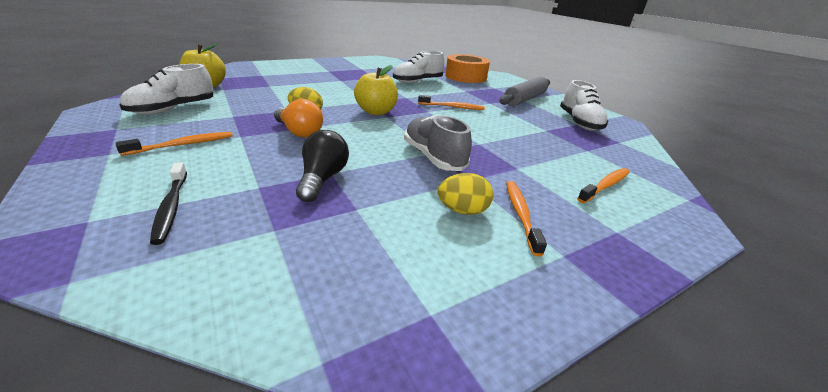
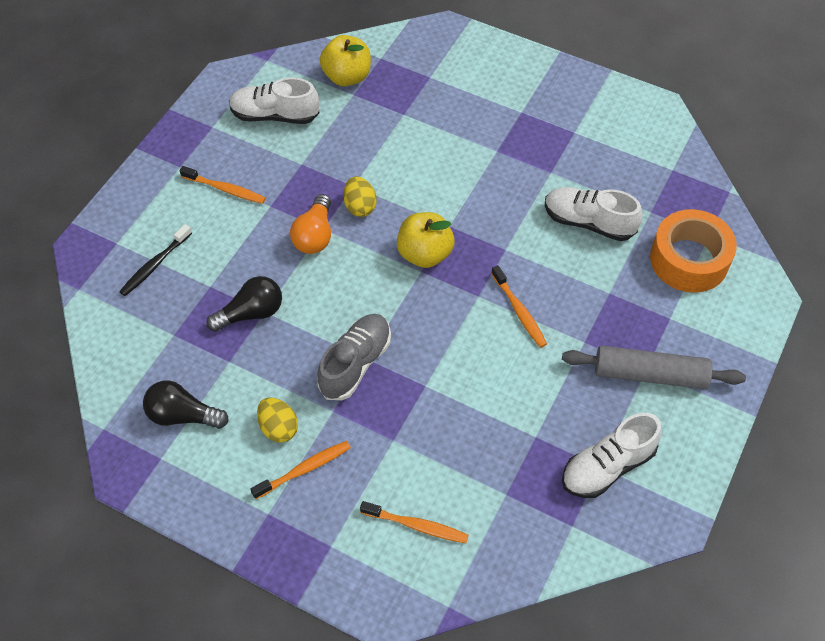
camera: 60 degrees right, 25 degrees up
none -> black light bulb [143,380,229,429]

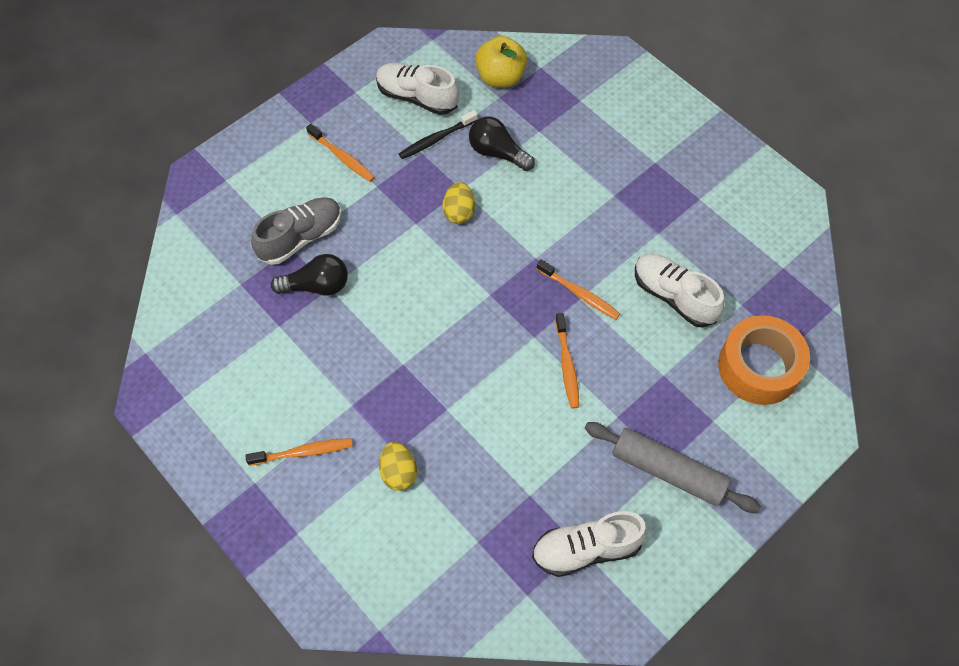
camera: 20 degrees right, 5 degrees up
black toothbrush [119,224,192,296] -> black toothbrush moved to [399,110,478,159]
black light bulb [143,380,229,429] -> black light bulb moved to [469,117,535,171]
yellow egg [257,397,298,443] -> yellow egg moved to [379,442,417,491]
orange light bulb [290,194,331,254] -> none
grey shoe [317,314,391,400] -> grey shoe moved to [251,197,342,265]
orange toothbrush [360,501,469,543] -> orange toothbrush moved to [537,259,620,320]
yellow apple [397,212,454,268] -> none

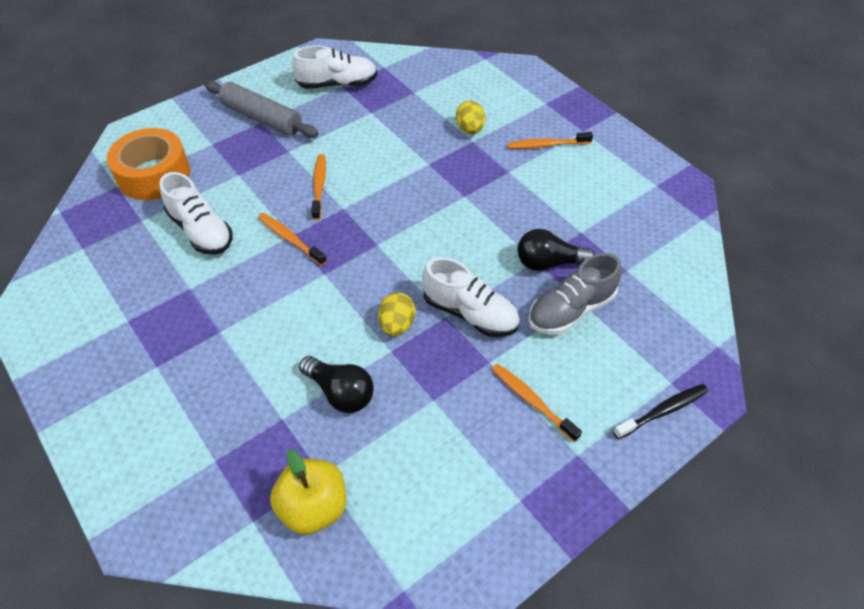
camera: 175 degrees left, 10 degrees down
white shoe [376,63,459,115] -> white shoe moved to [422,257,520,337]
black toothbrush [399,110,478,159] -> black toothbrush moved to [613,384,708,439]

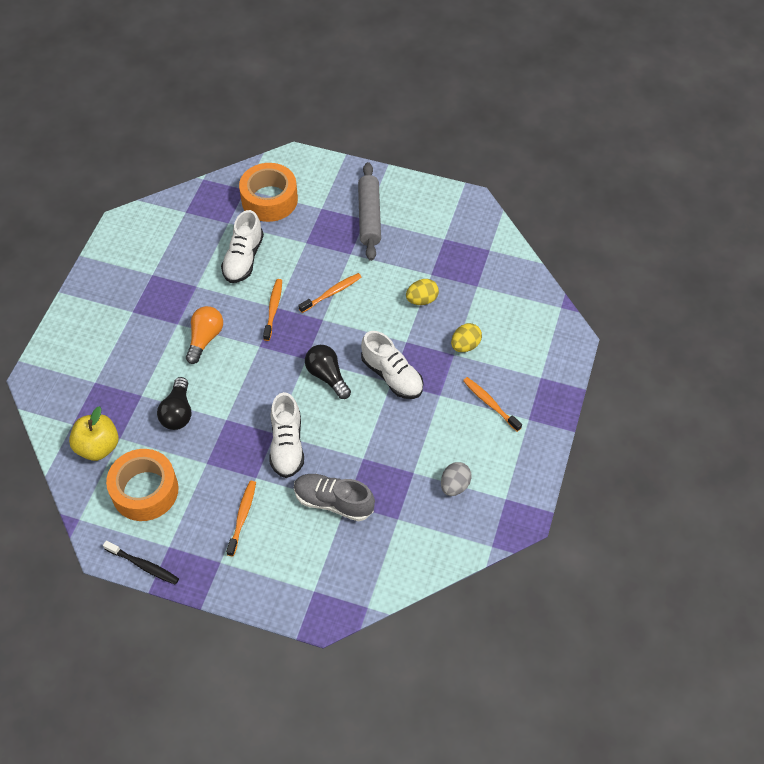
camera: 55 degrees right, 5 degrees up
white shoe [292,45,377,89] -> white shoe moved to [361,331,423,399]
yellow egg [378,292,415,336] -> yellow egg moved to [406,279,439,305]
black light bulb [518,229,595,271] -> black light bulb moved to [305,345,351,399]
black toothbrush [613,384,708,439] -> black toothbrush moved to [103,540,179,585]
none -> orange tape [106,449,178,521]
none -> orange light bulb [186,306,223,364]
none -> grey egg [441,462,472,496]

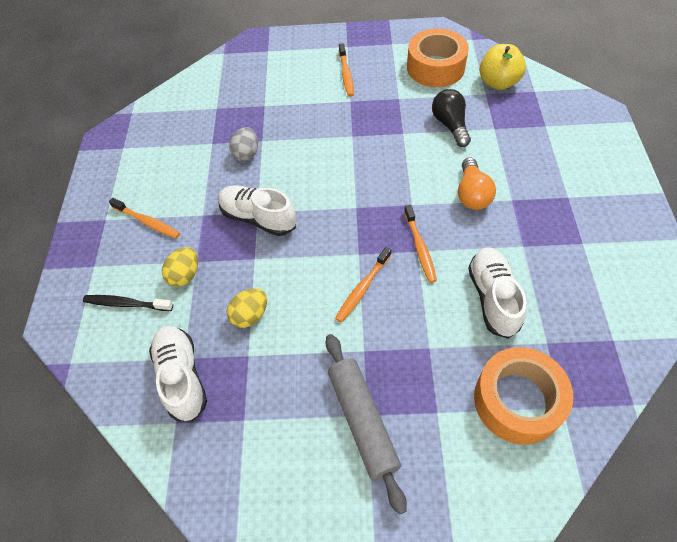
camera: 165 degrees right, 0 degrees up
black toothbrush [103,540,179,585] -> black toothbrush moved to [83,295,173,311]
white shoe [270,392,304,478] -> white shoe moved to [149,325,207,422]
grey shoe [294,474,375,521] -> none
black light bulb [305,345,351,399] -> none
grey egg [441,462,472,496] -> grey egg moved to [230,127,258,162]

